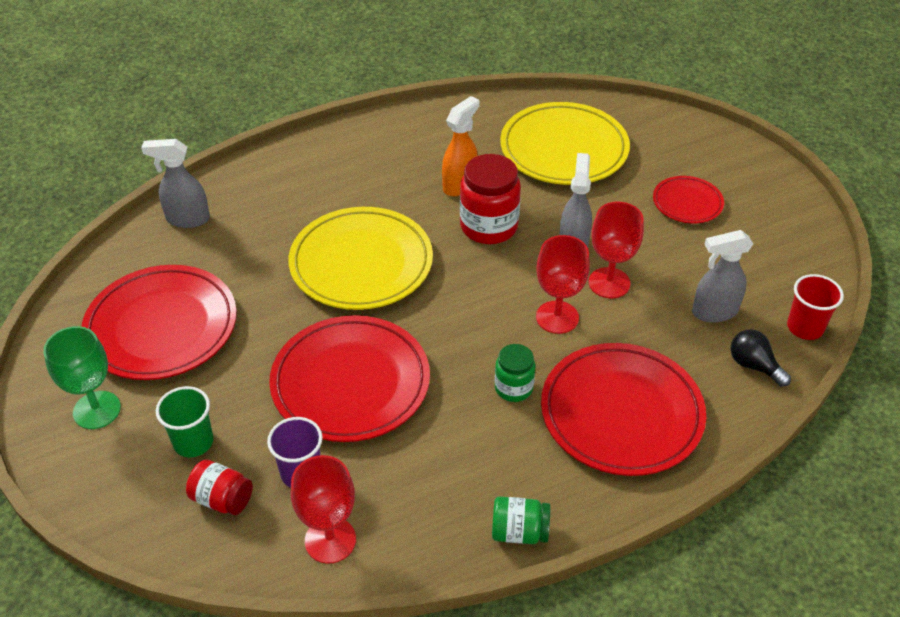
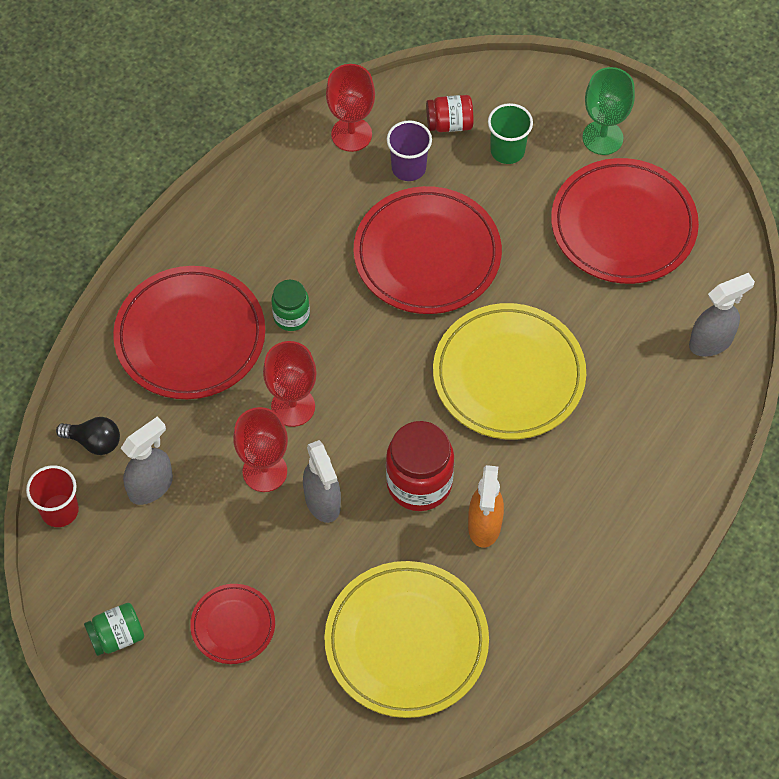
camera: 150 degrees right, 15 degrees up
green jar [492,496,550,544] -> green jar moved to [84,603,144,656]

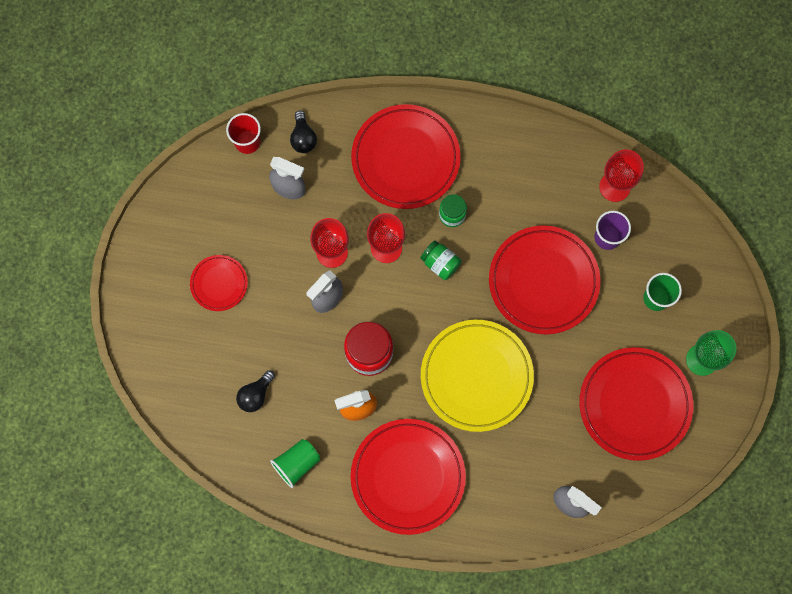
camera: 65 degrees right, 15 degrees up
green jar [84,603,144,656] -> green jar moved to [420,241,462,280]
yellow plate [324,561,489,718] -> black light bulb [236,370,275,412]
red jar [426,95,474,132] -> none
none -> green cup [270,439,320,488]
none -> red plate [351,419,466,535]

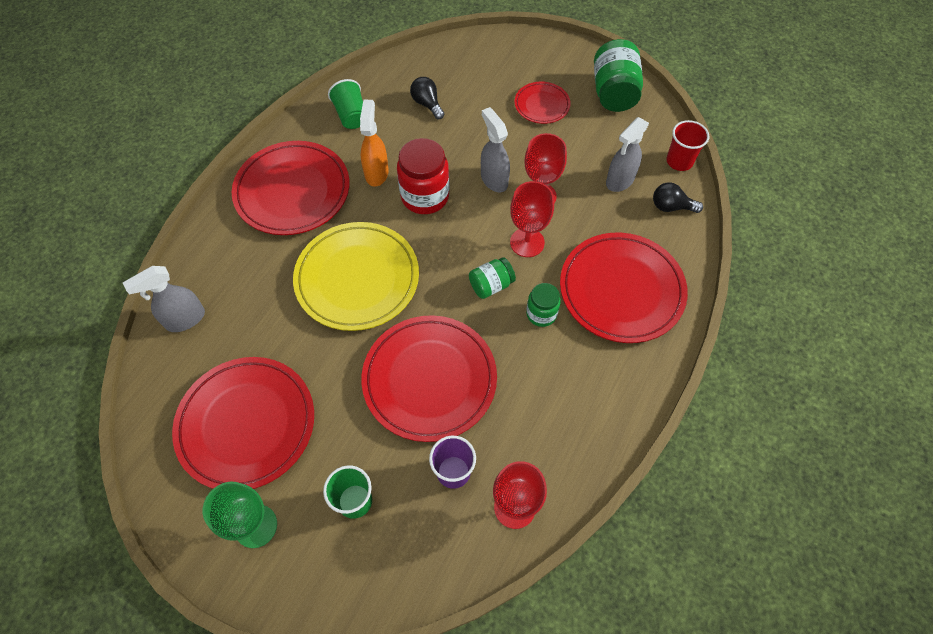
camera: 110 degrees right, 15 degrees down
none -> green jar [594,39,643,112]

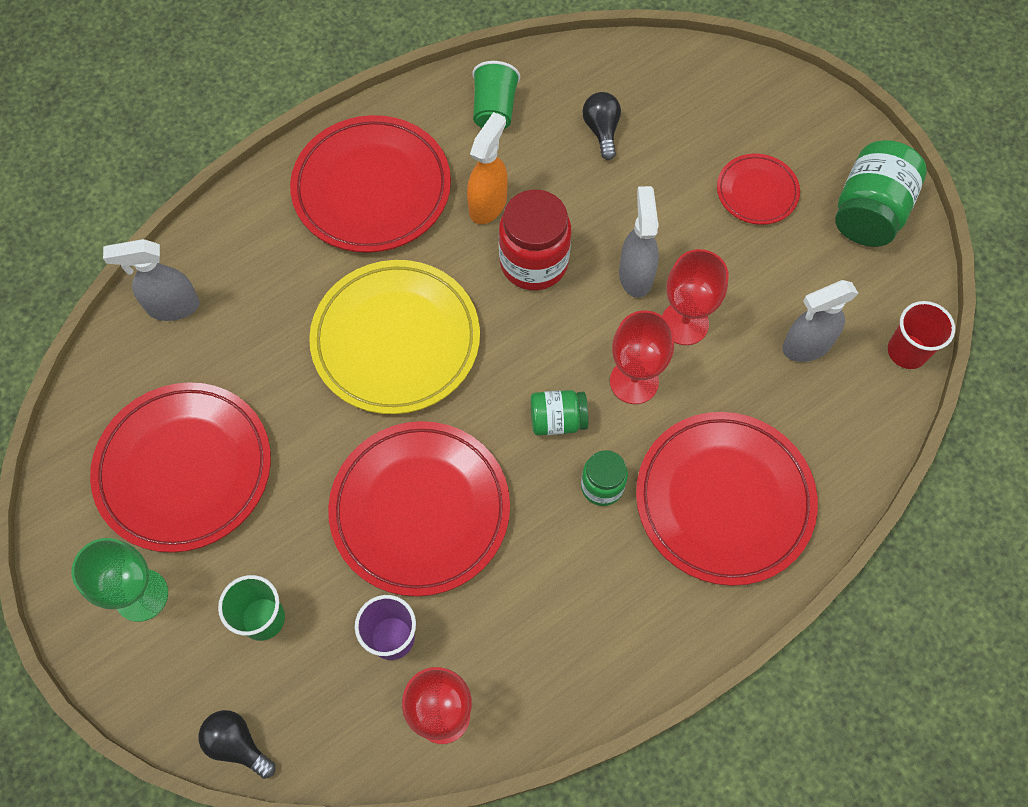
camera: 25 degrees right, 5 degrees up
black light bulb [653,182,703,213] -> black light bulb moved to [199,710,276,779]

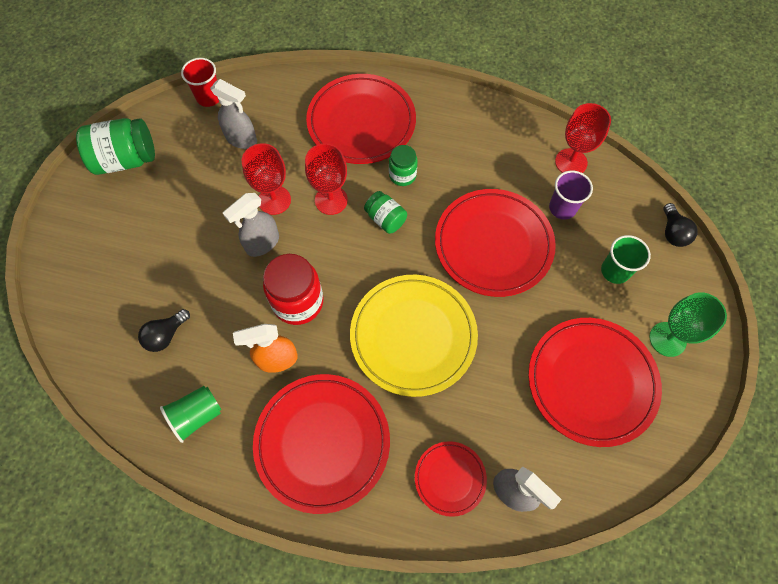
camera: 130 degrees left, 0 degrees up
red plate [717,154,800,225] -> red plate moved to [415,441,487,517]

